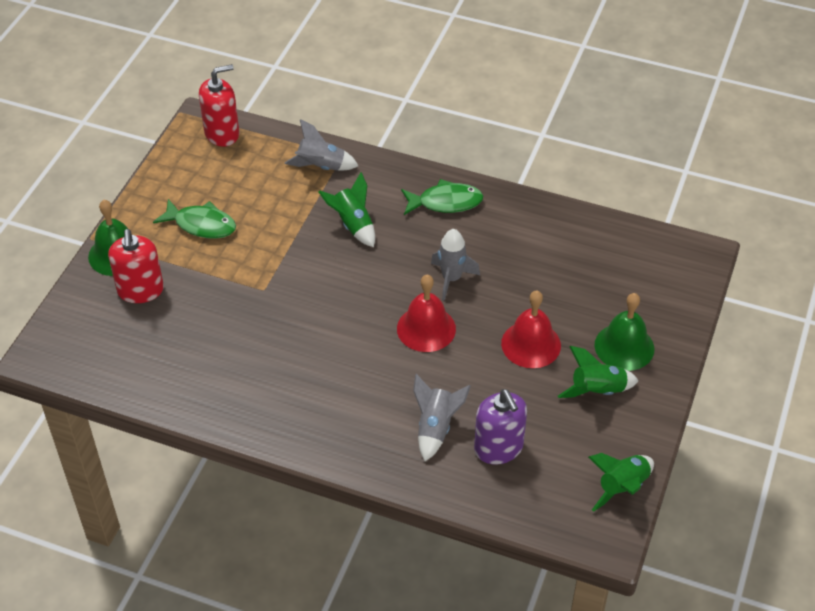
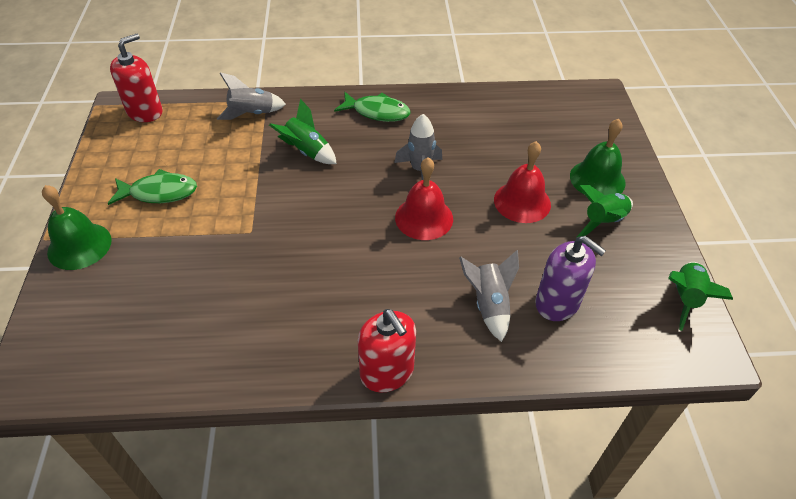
camera: 25 degrees left, 0 degrees up
red soap dispenser [108,229,164,303] -> red soap dispenser moved to [358,309,416,393]
green fish [401,179,483,215] -> green fish turned 45 degrees clockwise [334,92,410,122]

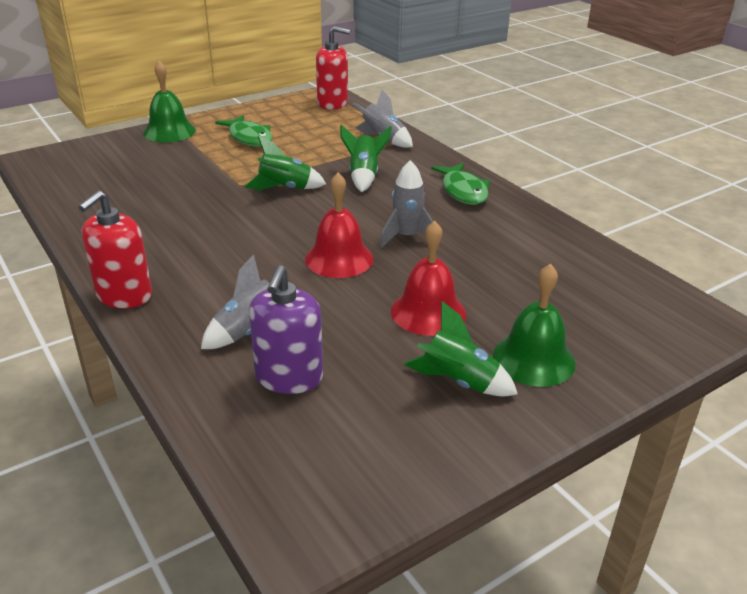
camera: 60 degrees right, 15 degrees down
green rocket [668,262,733,331] -> green rocket moved to [244,136,326,190]

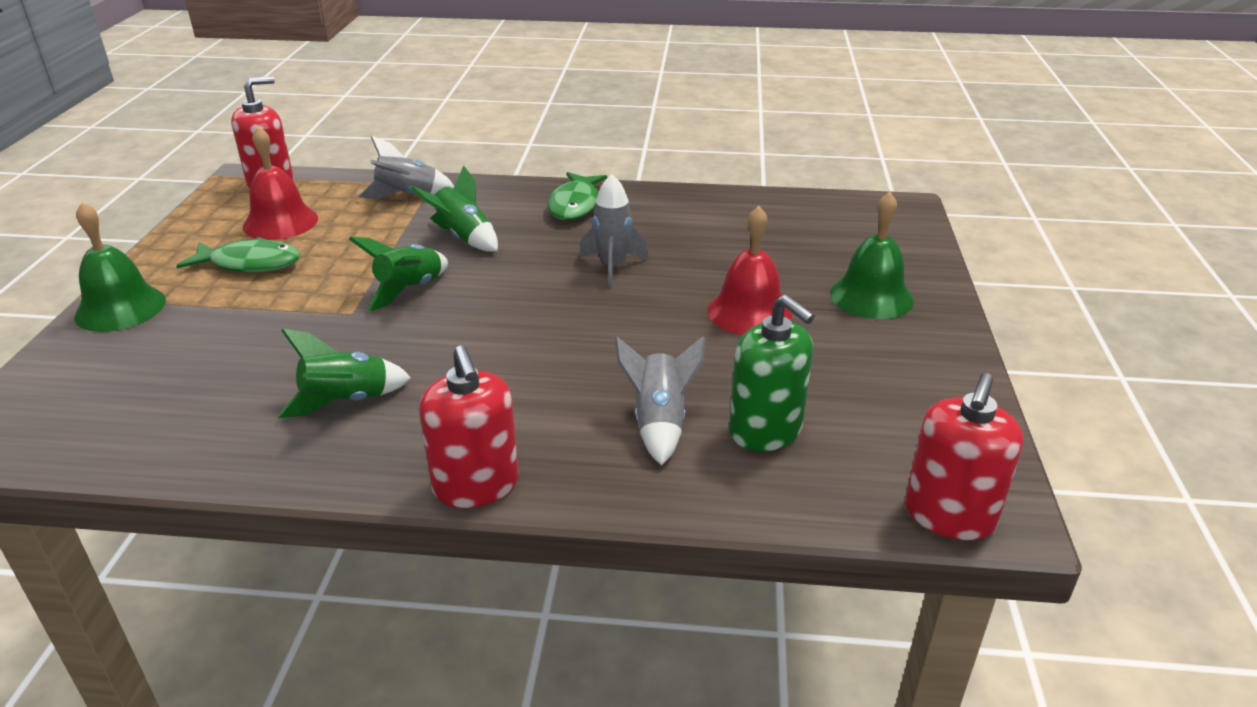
camera: 50 degrees left, 0 degrees up
purple soap dispenser [249,265,323,394] -> green soap dispenser [729,294,815,451]
red bell [305,173,373,278] -> red bell moved to [243,126,318,240]
green rocket [404,301,518,396] -> green rocket moved to [277,329,411,418]
green fish [431,163,490,205] -> green fish turned 75 degrees clockwise [547,172,607,220]
none -> red soap dispenser [905,373,1023,540]

